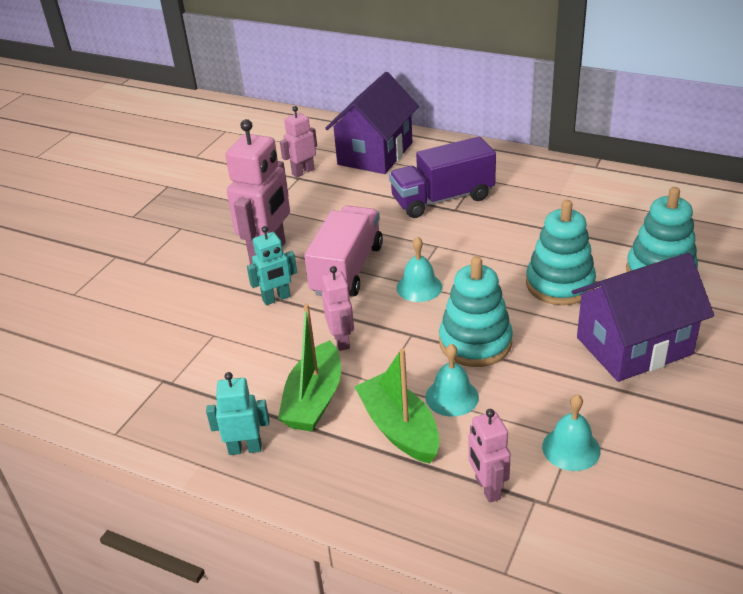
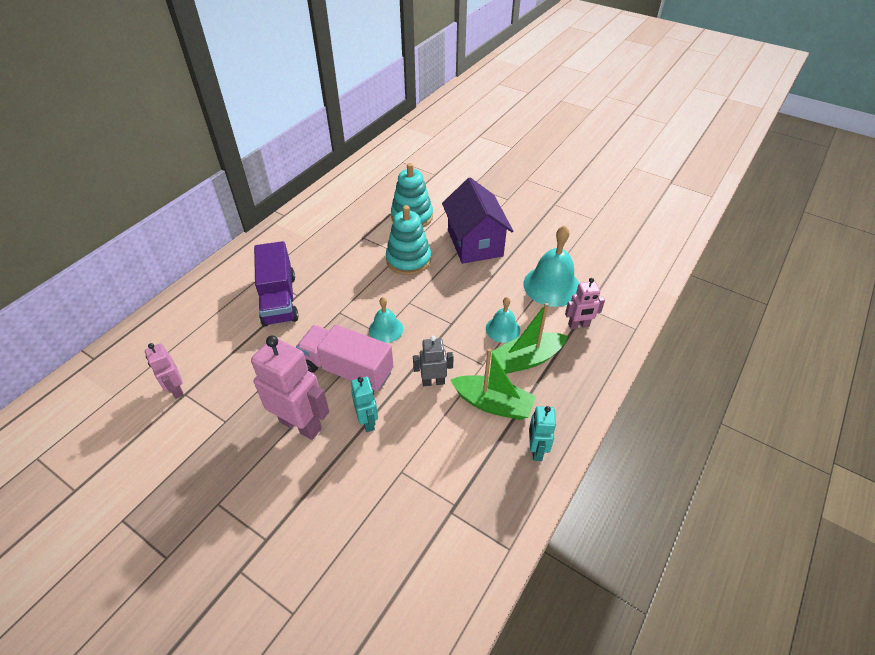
camera: 85 degrees left, 10 degrees up
pink robot [322,266,354,351] -> grey robot [413,336,454,386]
purple house [325,72,419,174] -> none
turquoise stacking toy [439,256,513,367] -> none
turquoise bell [542,394,600,471] -> turquoise bell [524,225,579,307], size x1.76

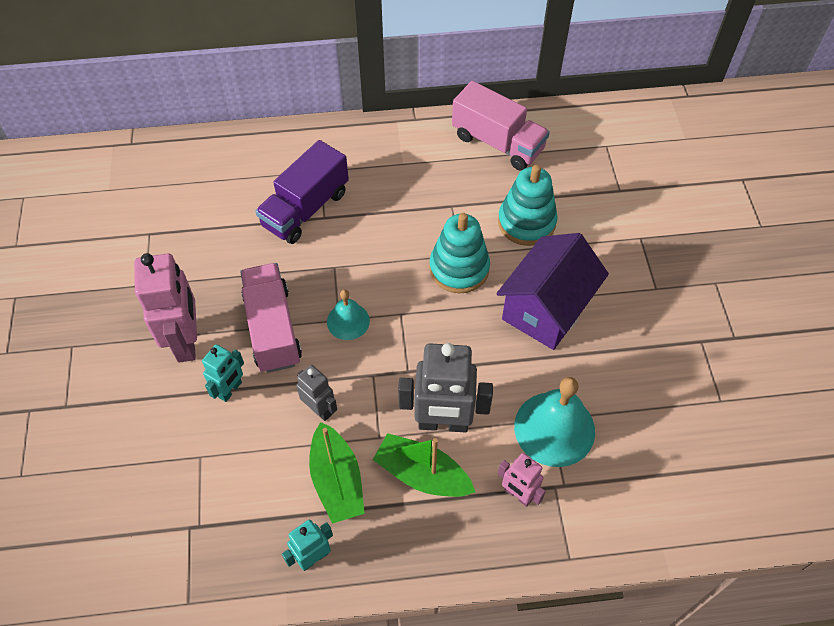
camera: 50 degrees right, 10 degrees up
pink robot [145,343,184,399] -> none
turquoise bell [486,297,520,343] -> grey robot [398,343,493,432]
none -> pink truck [452,81,550,171]

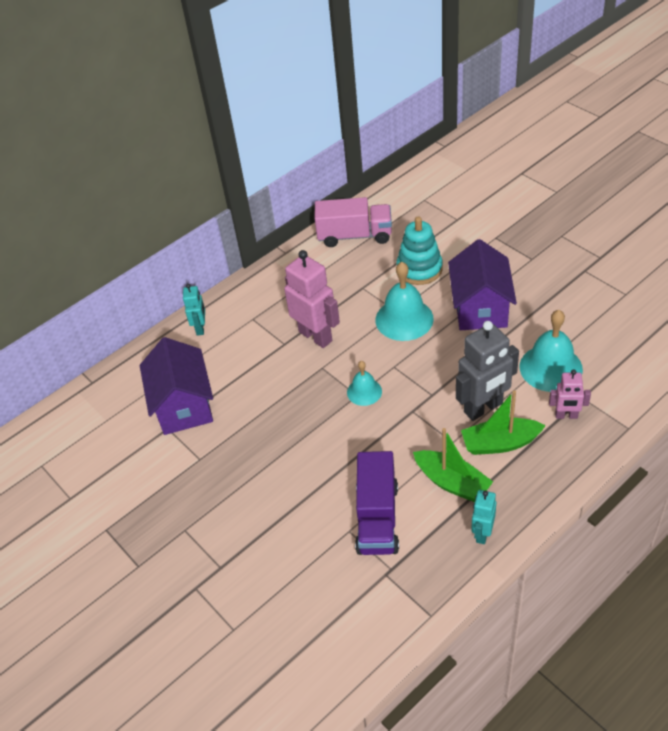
camera: 30 degrees left, 10 degrees down
pink robot [134,253,197,363] -> pink robot moved to [284,250,340,348]
turquoise robot [202,344,244,402] -> turquoise robot moved to [183,284,205,336]
pink truck [240,263,302,373] -> none
purple truck [255,140,349,244] -> purple truck moved to [355,451,399,555]
grey robot [296,365,337,421] -> none
turquoise stacking toy [429,213,490,293] -> turquoise bell [375,262,434,341]
none -> purple house [140,337,213,435]

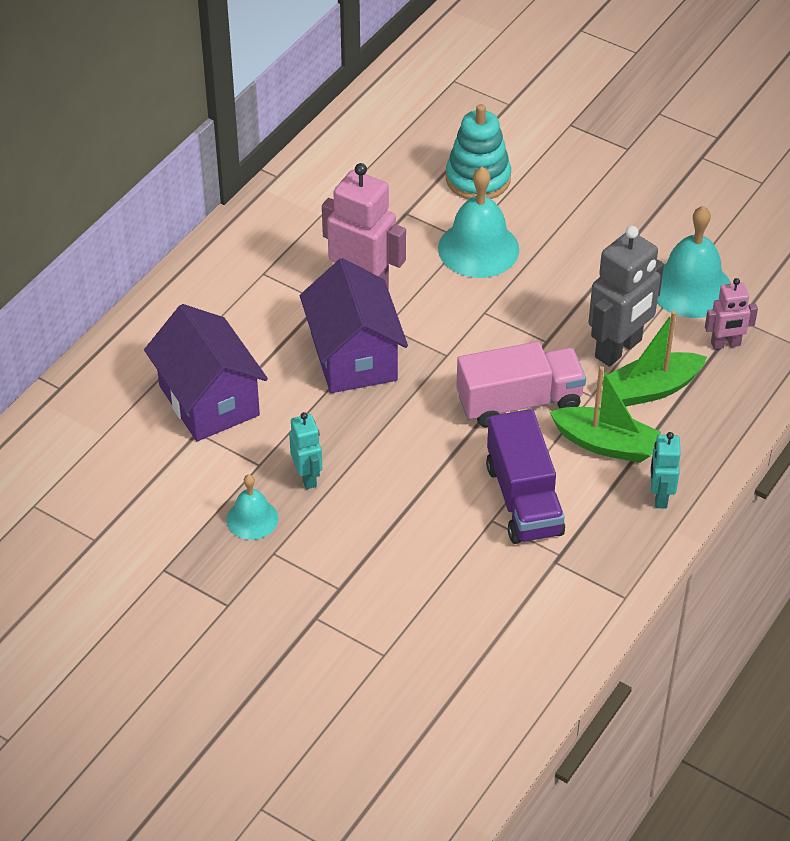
camera: 20 degrees left, 0 degrees up
turquoise robot [183,284,205,336] -> turquoise robot moved to [289,412,322,489]
pink truck [315,197,392,247] -> pink truck moved to [456,341,586,427]
turquoise bell [347,361,382,406] -> turquoise bell moved to [226,474,278,540]
purple house [448,239,517,330] -> purple house moved to [300,258,408,393]

